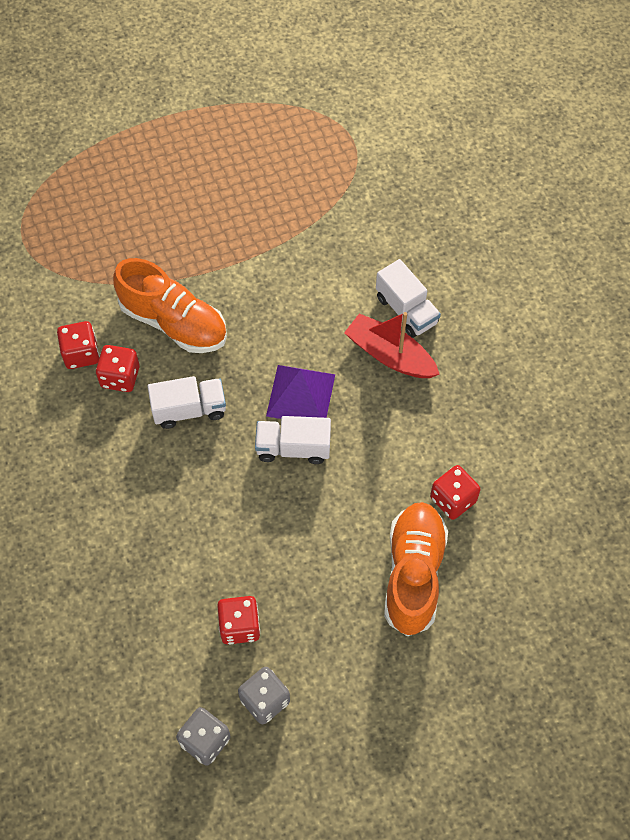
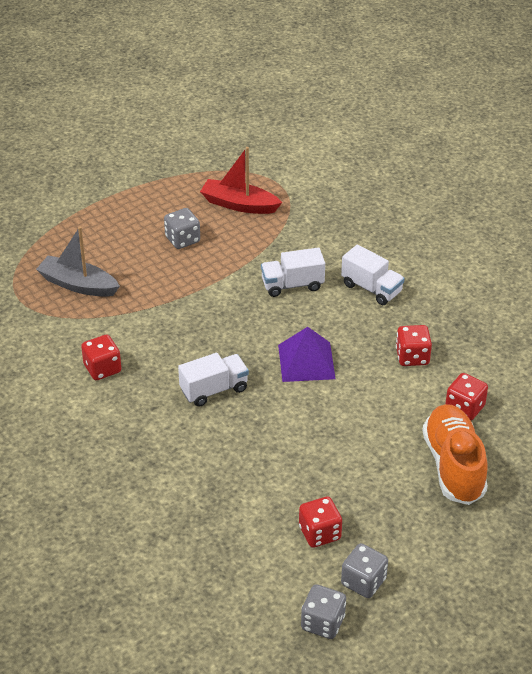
camera: 15 degrees left, 20 degrees down
red dice [96,345,140,392] -> red dice moved to [396,325,432,366]
orange shoe [113,258,227,353] -> none
white truck [255,416,331,464] -> white truck moved to [261,248,325,297]
red boat [344,312,440,378] -> red boat moved to [200,147,282,214]
none -> grey boat [36,227,120,297]
none -> grey dice [164,208,200,249]

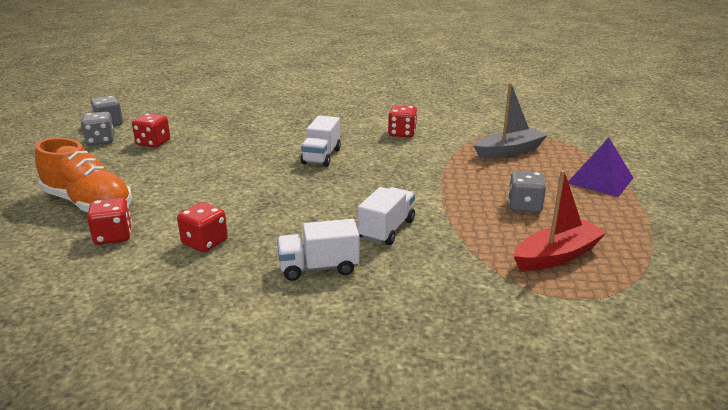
camera: 130 degrees right, 15 degrees down
purple pyramid [278,327,336,382] -> purple pyramid moved to [568,138,633,197]

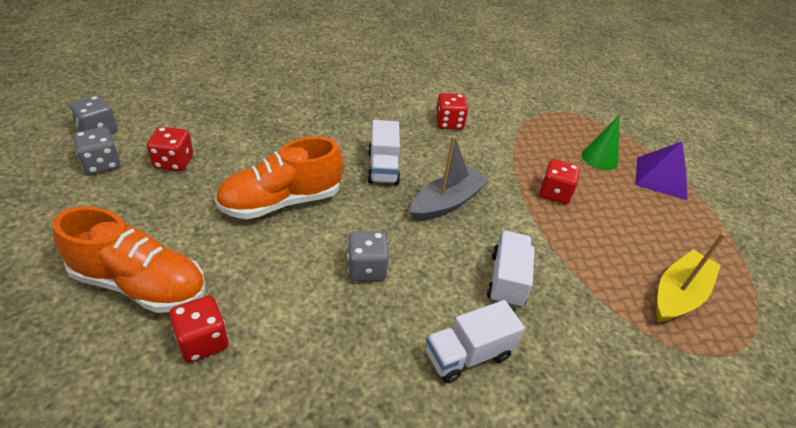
camera: 20 degrees left, 15 degrees up
red dice [177,202,228,253] -> red dice moved to [539,159,580,204]
grey boat [474,83,548,159] -> grey boat moved to [410,136,489,221]
grey dice [508,171,546,213] -> grey dice moved to [347,231,389,281]
red boat [514,170,607,271] -> yellow boat [656,233,726,322]
none -> orange shoe [215,137,343,219]
none -> green cone [582,116,619,170]

